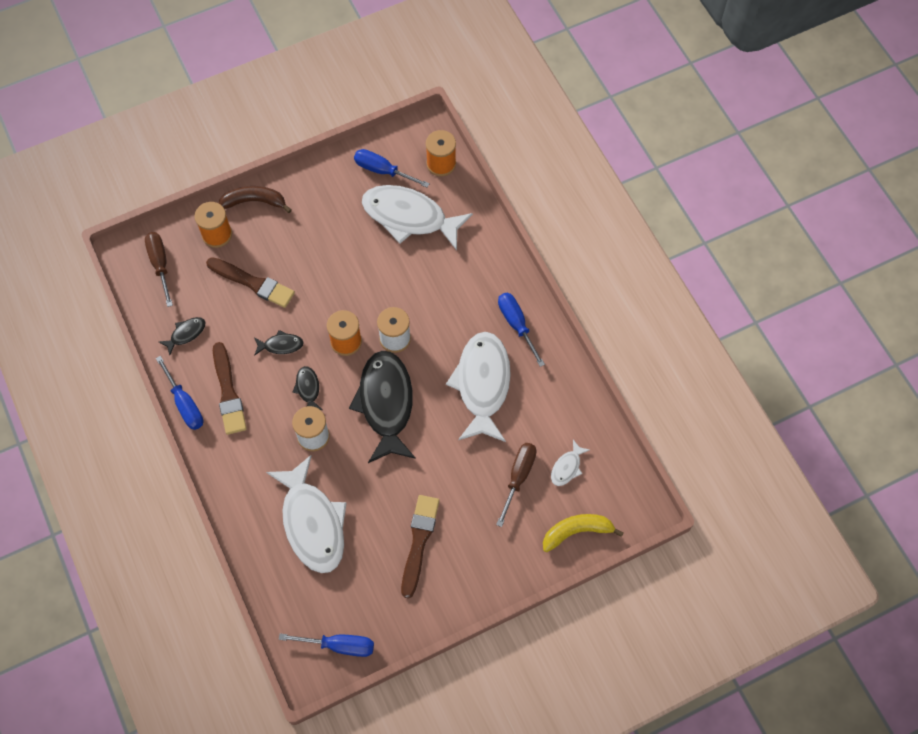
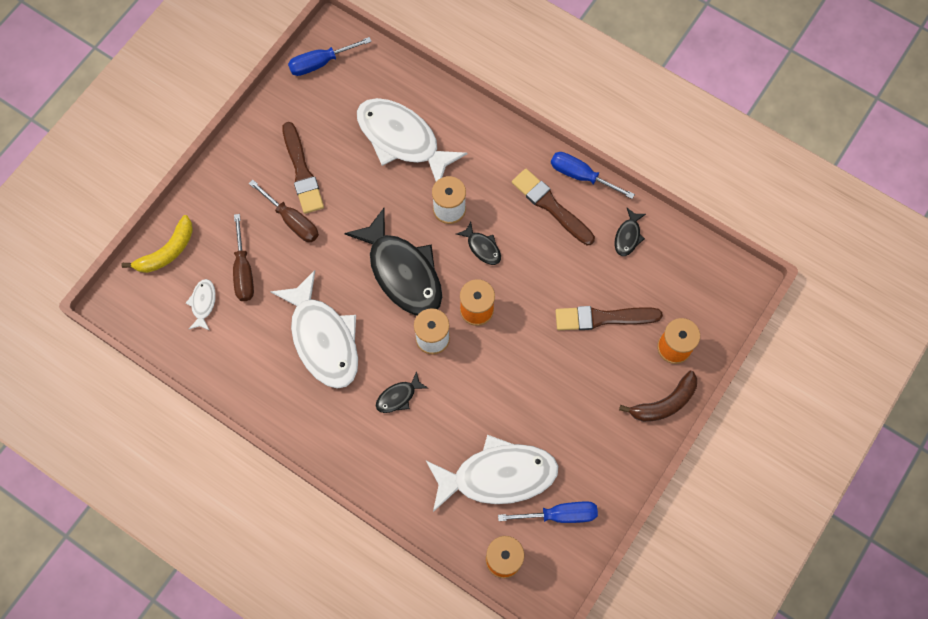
camera: 150 degrees right, 5 degrees up
brown screwdriver [145,232,173,307] -> brown screwdriver moved to [249,180,319,242]
black fish [254,330,304,356] -> black fish moved to [376,371,429,413]
blue screwdriver [498,293,545,367] -> none

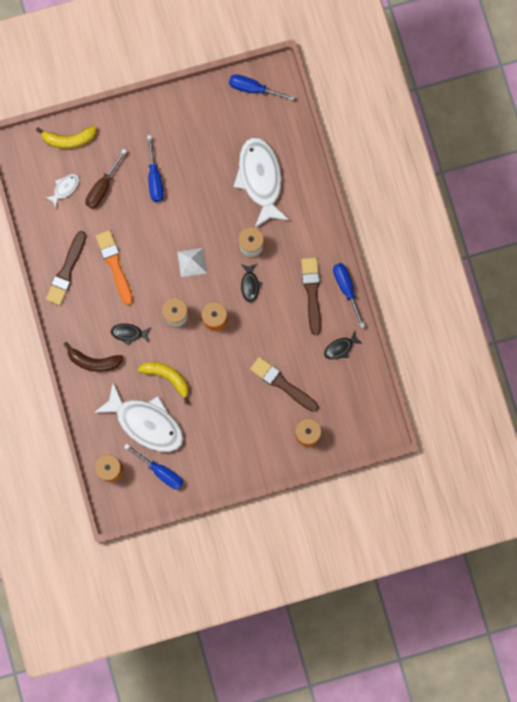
camera: 40 degrees right, 10 degrees up
brown screwdriver [249,180,319,242] -> blue screwdriver [147,135,164,202]
white fish [270,270,358,389] -> orange brush [96,230,133,305]
brown brush [282,122,324,214] -> brown brush moved to [46,231,86,305]
black fish [344,208,442,316] -> white pyramid [177,248,207,277]
brown banana [619,371,697,422] -> brown banana moved to [64,342,124,372]
none -> yellow banana [138,362,189,404]

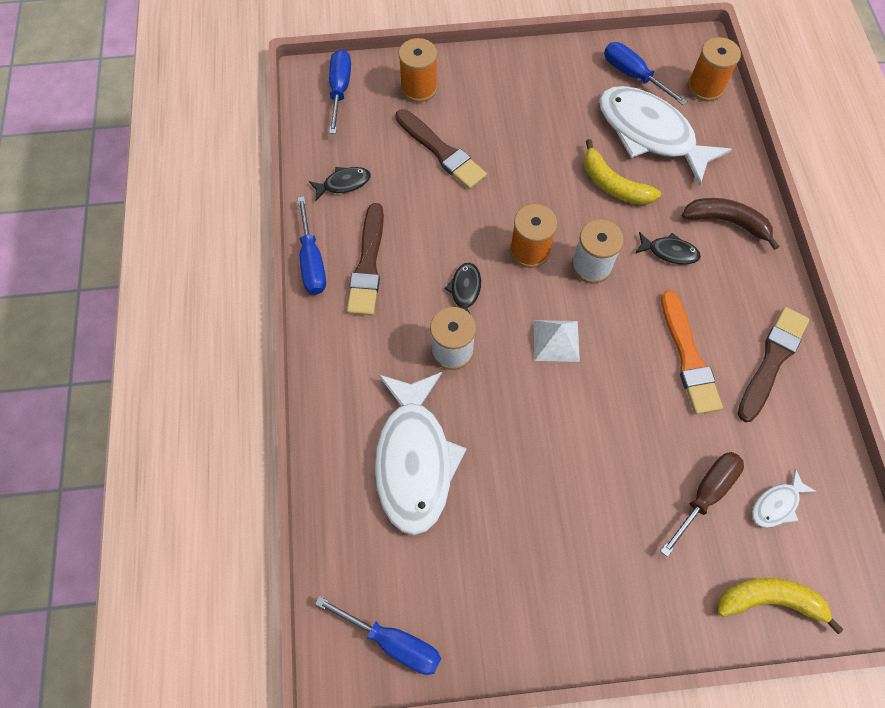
camera: 170 degrees left, 15 degrees down
blue screwdriver [147,135,164,202] -> blue screwdriver moved to [329,49,351,134]

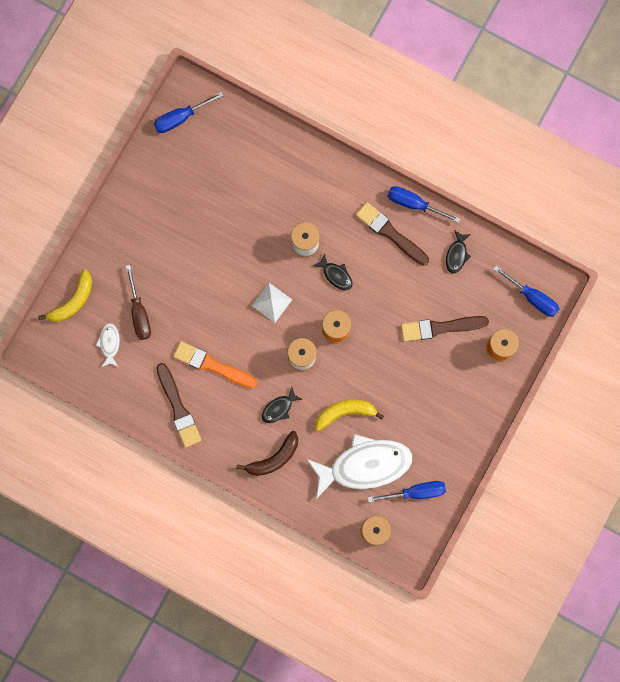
camera: 125 degrees right, 15 degrees up
white fish [375,372,467,535] -> none

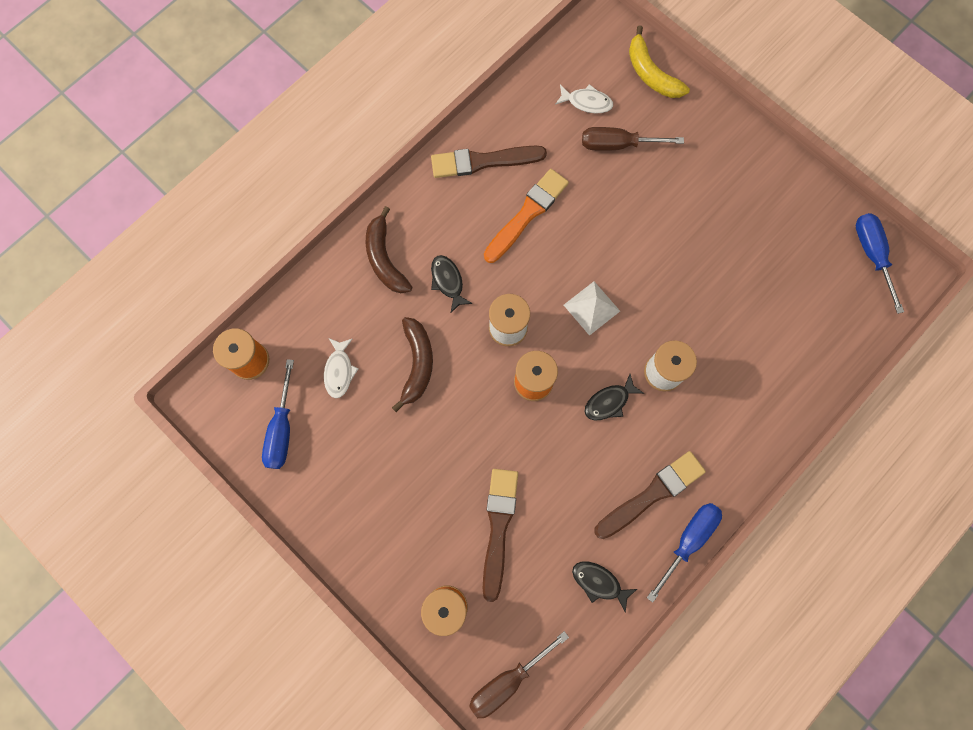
camera: 105 degrees right, 5 degrees down
white fish [307,434,412,499] -> white fish [324,338,358,398], size x0.43
yellow banana [316,400,384,431] -> brown banana [392,317,433,412]
blue screwdriver [493,266,559,317] -> brown screwdriver [469,631,569,718]

